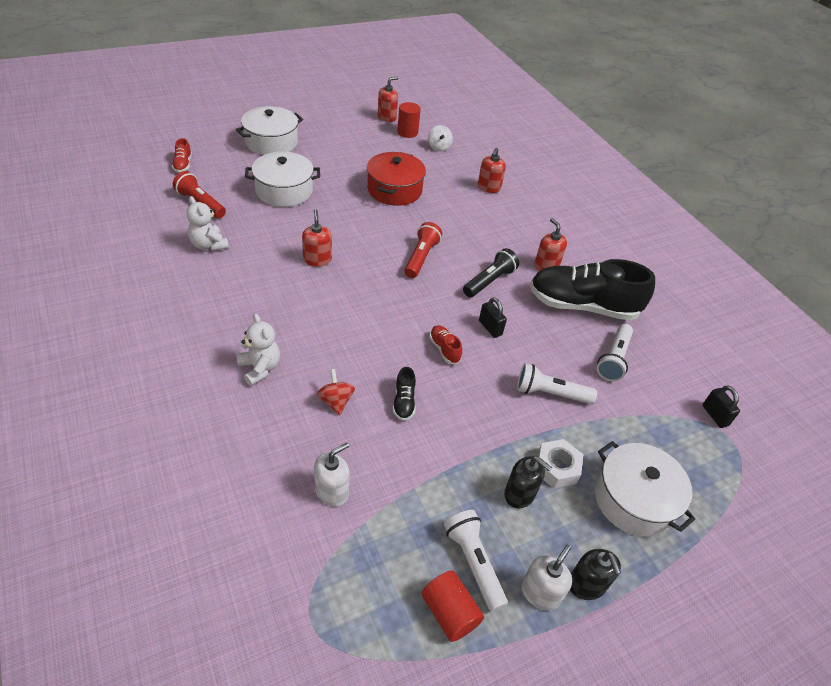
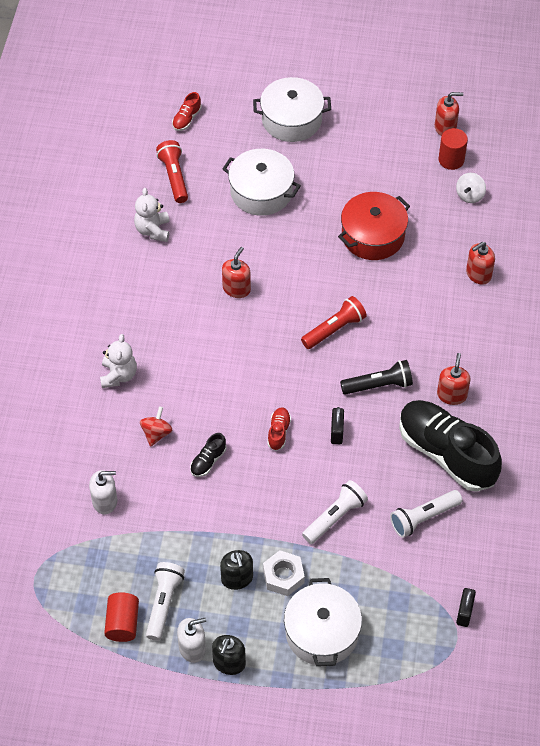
camera: 40 degrees right, 10 degrees up
white flashlight [517,363,597,404] -> white flashlight turned 90 degrees clockwise [302,480,368,544]

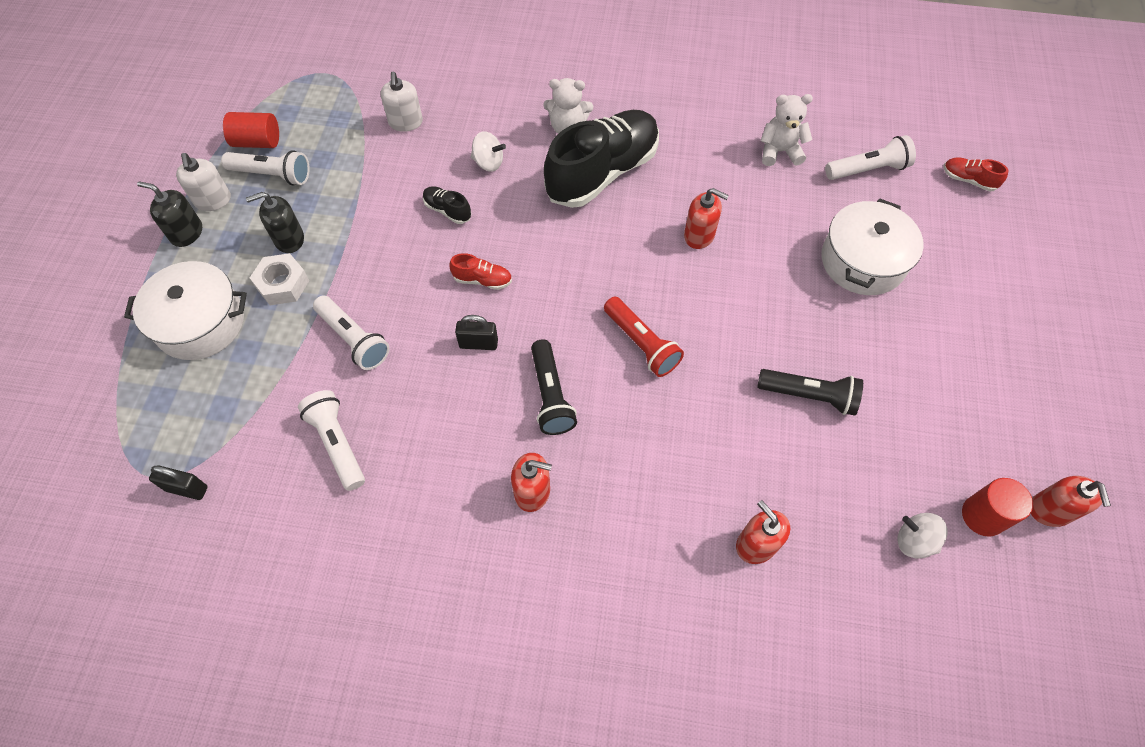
camera: 90 degrees right, 5 degrees up
red spinning top [140,406,172,447] -> white spinning top [471,131,506,172]
red flashlight [156,140,188,203] -> white flashlight [825,135,916,180]
white pot [253,77,331,142] -> none
red pot [338,192,410,260] -> black flashlight [757,369,863,416]
black shoe [399,400,502,492] -> black shoe moved to [544,110,659,208]

